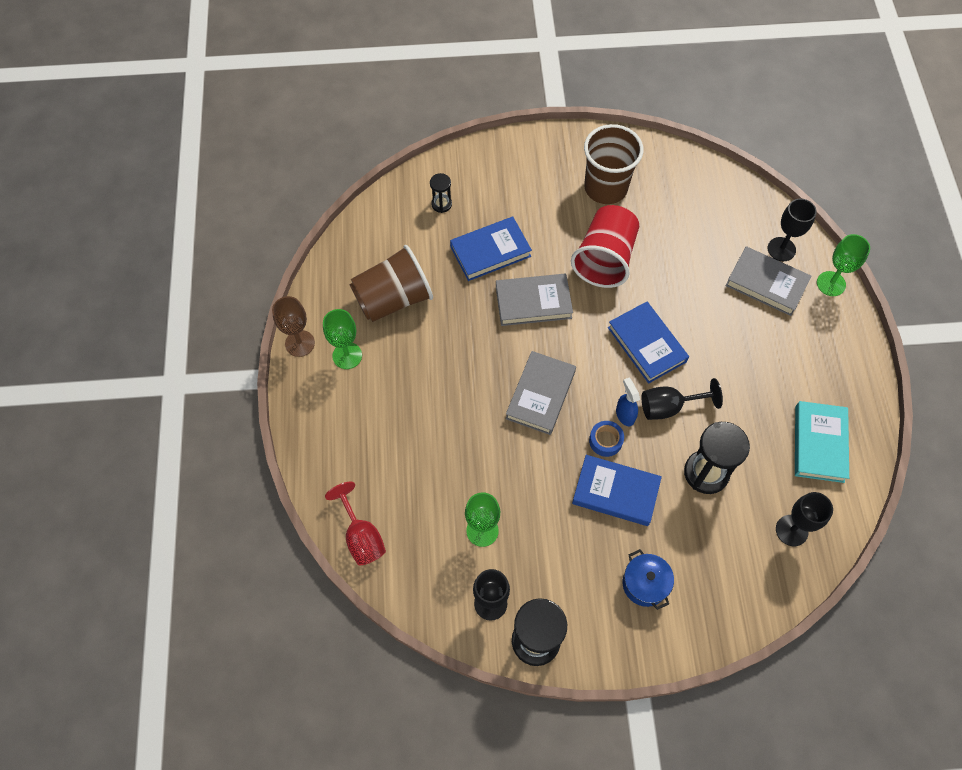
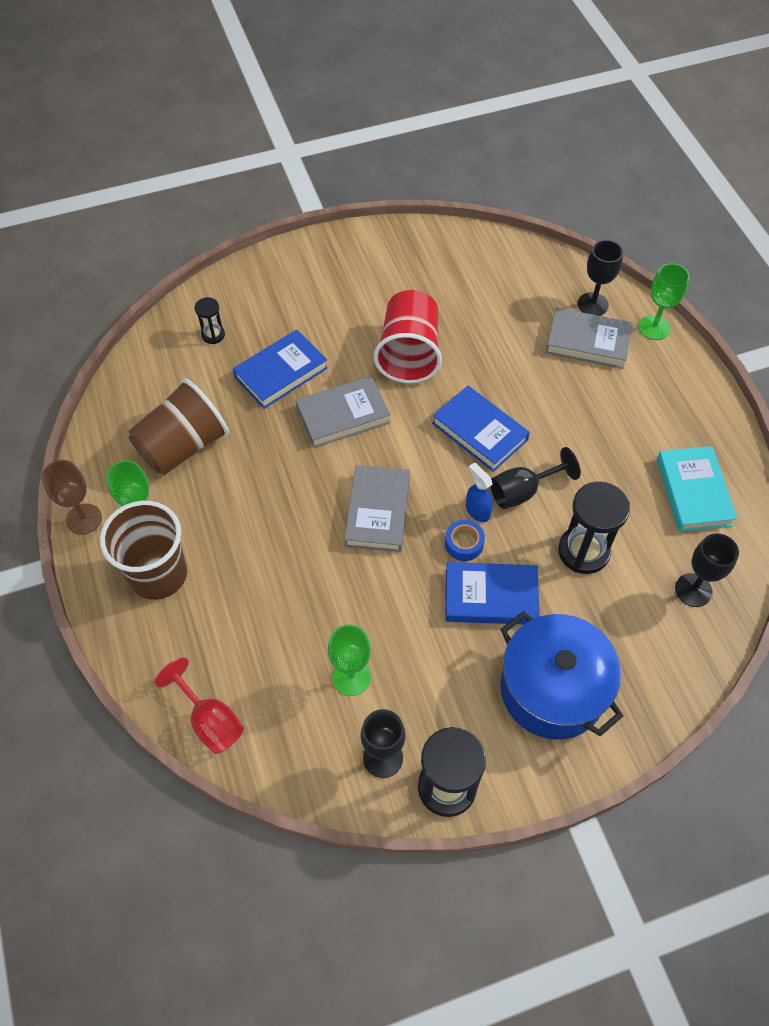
camera: 15 degrees left, 5 degrees down
brown cup [584,124,643,204] -> brown cup moved to [100,501,187,600]
blue pot [623,549,674,610] -> blue pot [500,611,623,739], size x1.95

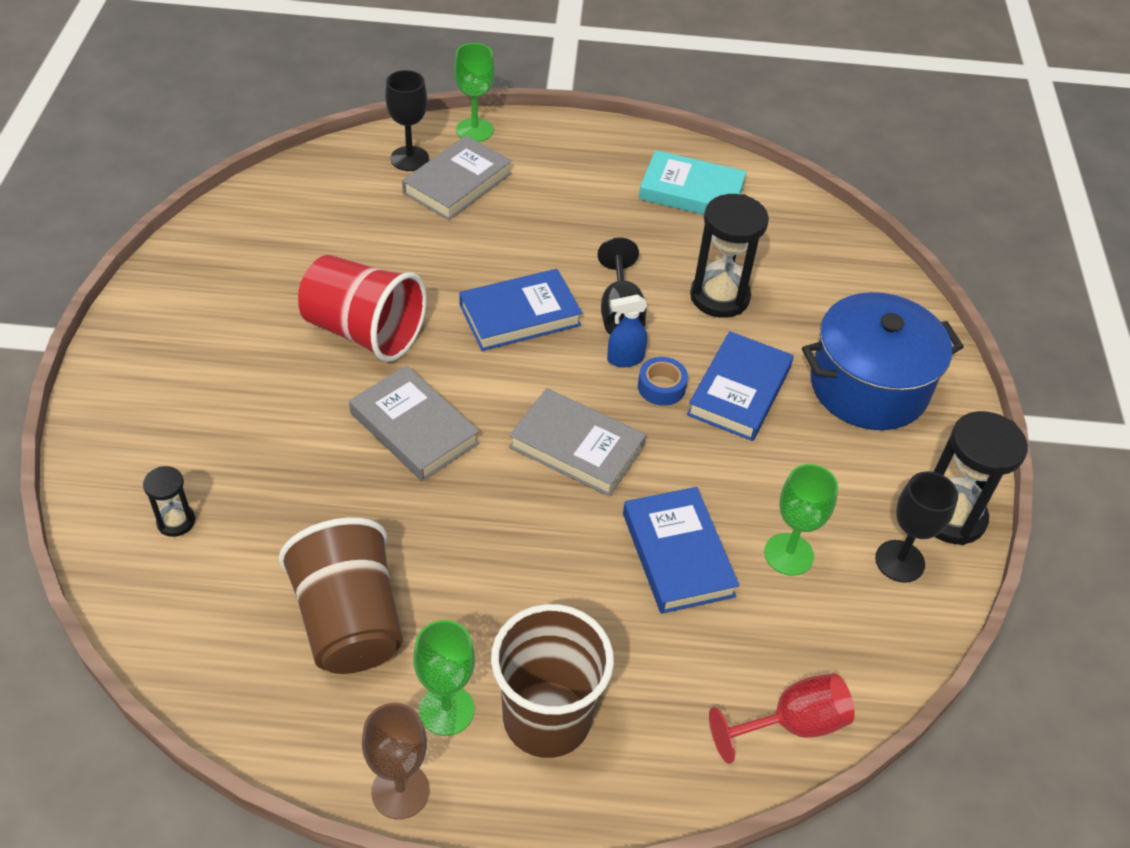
camera: 70 degrees left, 10 degrees down
blue book [233,330,328,409] -> blue book moved to [623,487,739,614]
grey book [296,376,391,448] -> grey book turned 45 degrees counterclockwise [349,365,479,481]
black goblet [675,533,739,607] -> none

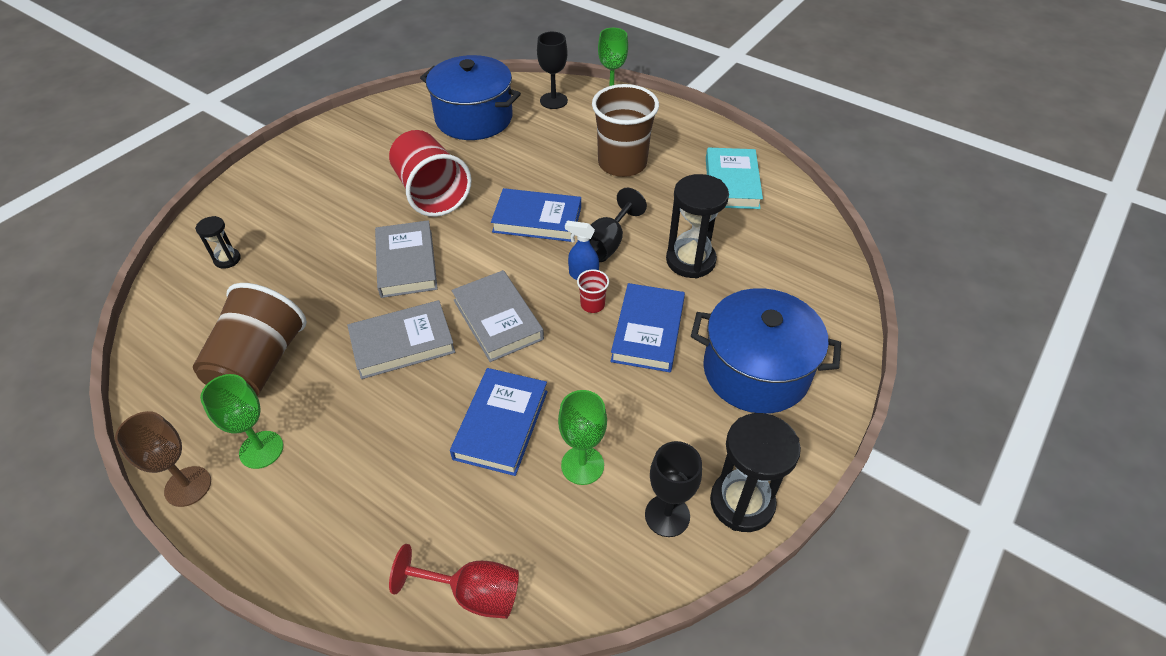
camera: 35 degrees right, 0 degrees up
grey book [402,135,512,220] -> grey book moved to [347,300,455,379]
brown cup [491,604,614,758] -> brown cup moved to [592,84,659,177]
blue tape [638,357,688,406] -> red cup [577,269,609,313]
turquoise book [639,150,747,215] -> turquoise book turned 45 degrees clockwise [706,147,763,209]
blue book [687,331,794,441] -> blue book turned 45 degrees counterclockwise [611,283,685,372]
none -> blue pot [420,55,521,140]

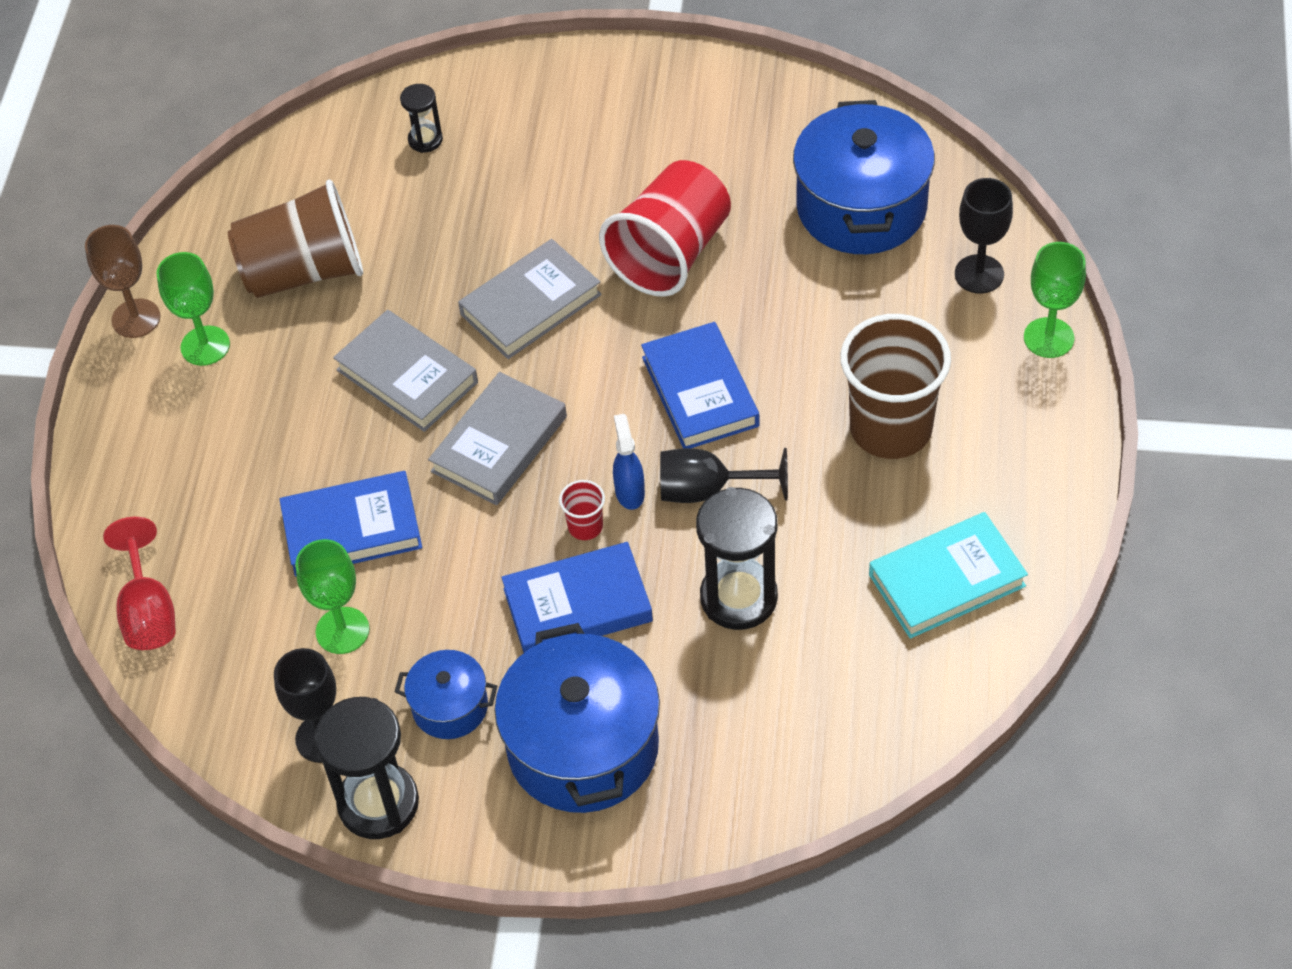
camera: 65 degrees right, 5 degrees up
none -> blue pot [395,650,497,739]

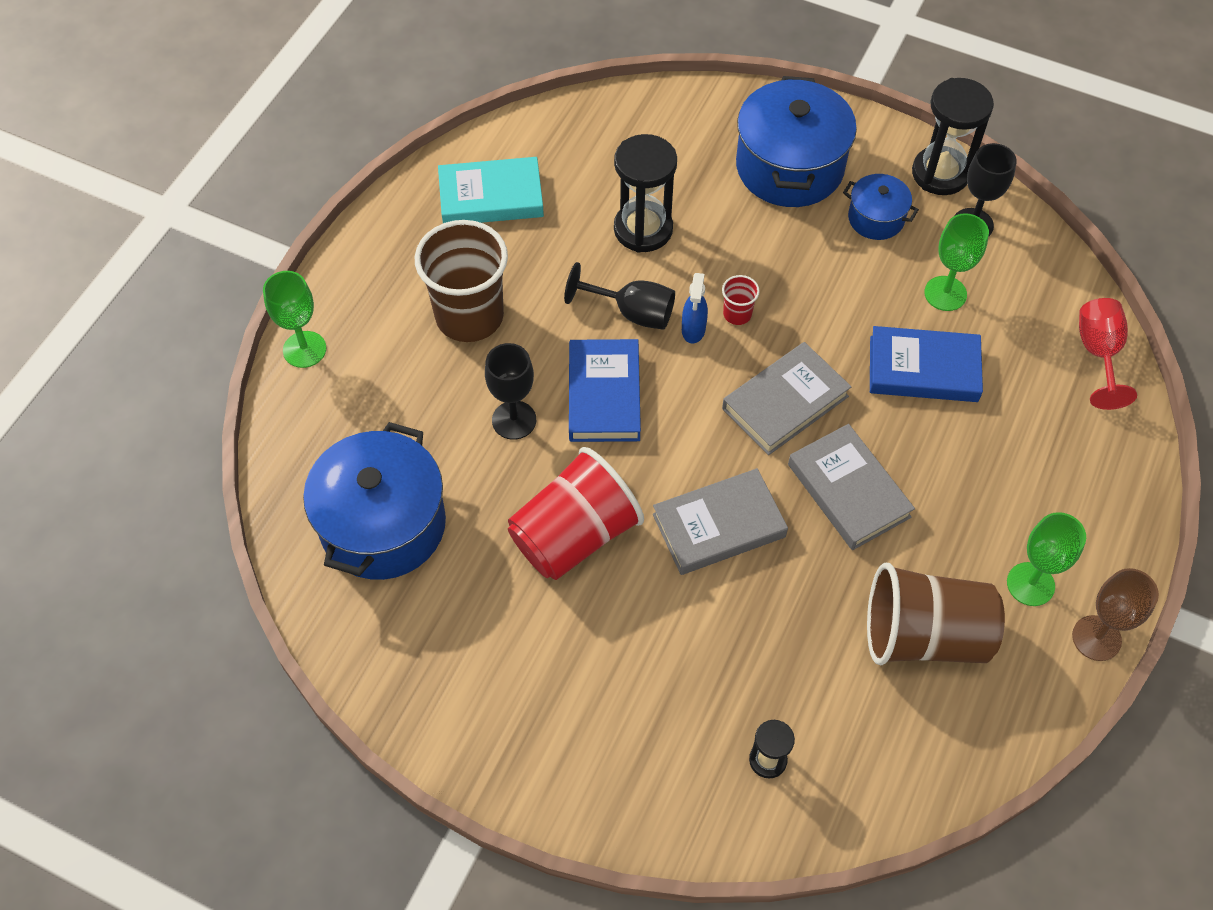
camera: 165 degrees left, 5 degrees up
blue book [501,542,653,653] -> none
black goblet [955,178,1013,294] -> black goblet moved to [485,343,536,440]

